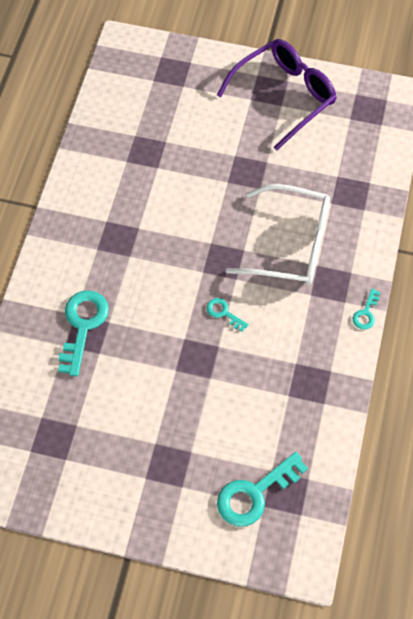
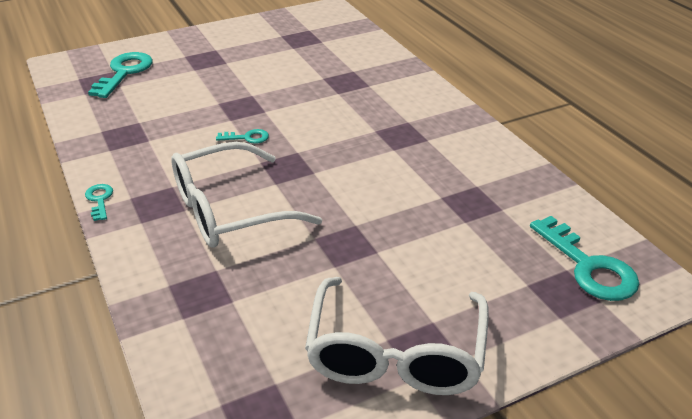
camera: 140 degrees right, 25 degrees down
turquoise key [58,291,109,376] -> turquoise key moved to [530,216,639,301]
purple glasses [217,39,337,151] -> white glasses [305,277,489,395]

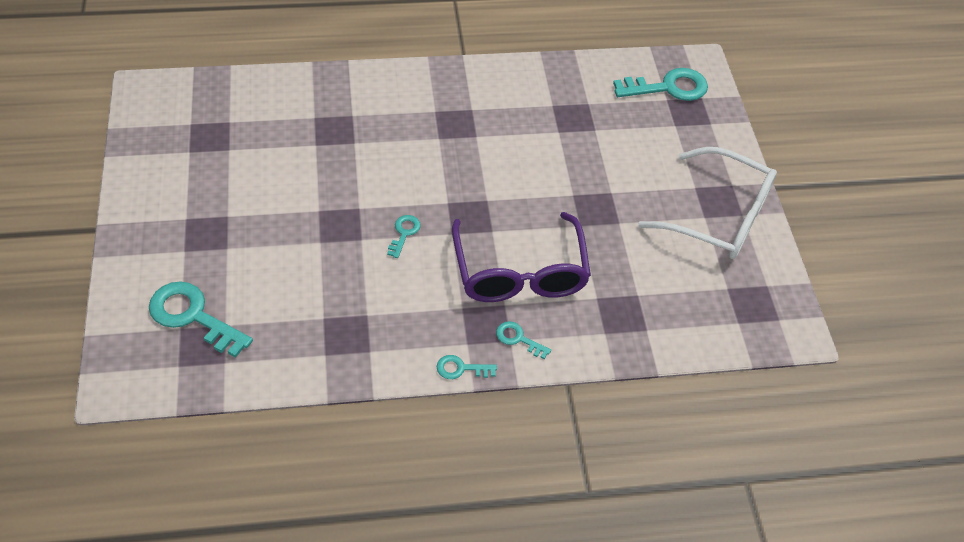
camera: 75 degrees left, 15 degrees up
white glasses [171,142,322,248] -> purple glasses [452,212,591,302]
none -> turquoise key [496,321,551,359]

